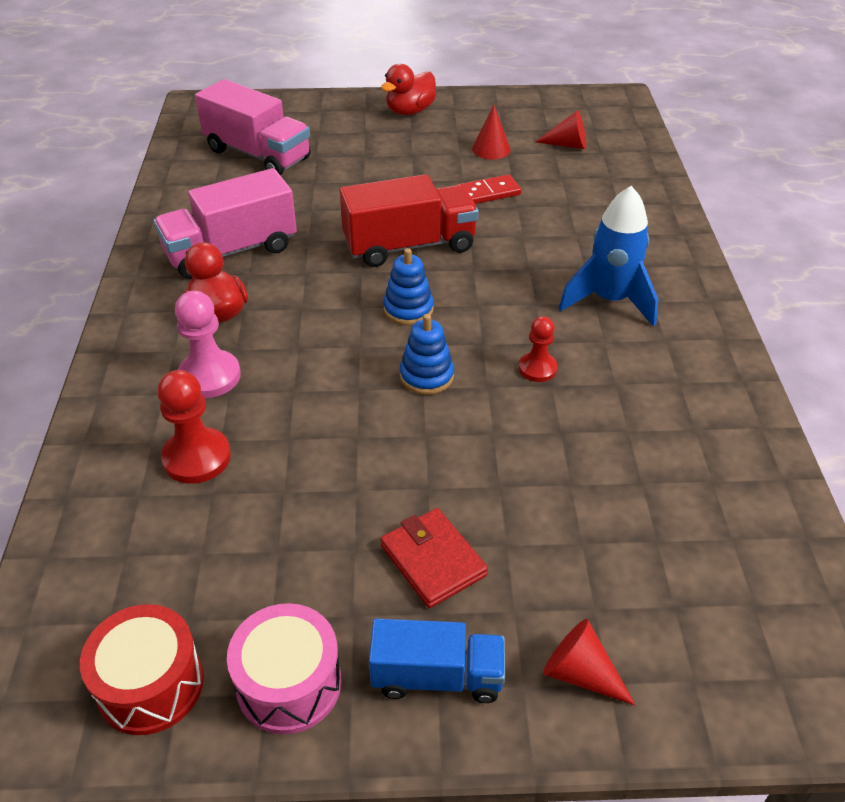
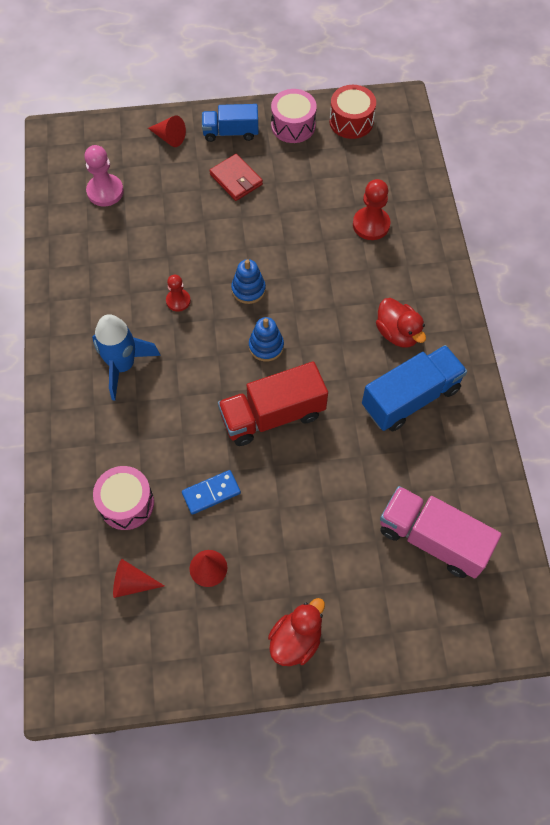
camera: 175 degrees right, 20 degrees up
pink truck [154,168,297,279] -> blue truck [362,345,467,431]
pink pawn [175,291,241,398] -> pink pawn moved to [84,145,124,206]
red domino [455,174,521,204] -> blue domino [182,470,241,515]
none -> pink drum [93,466,154,530]

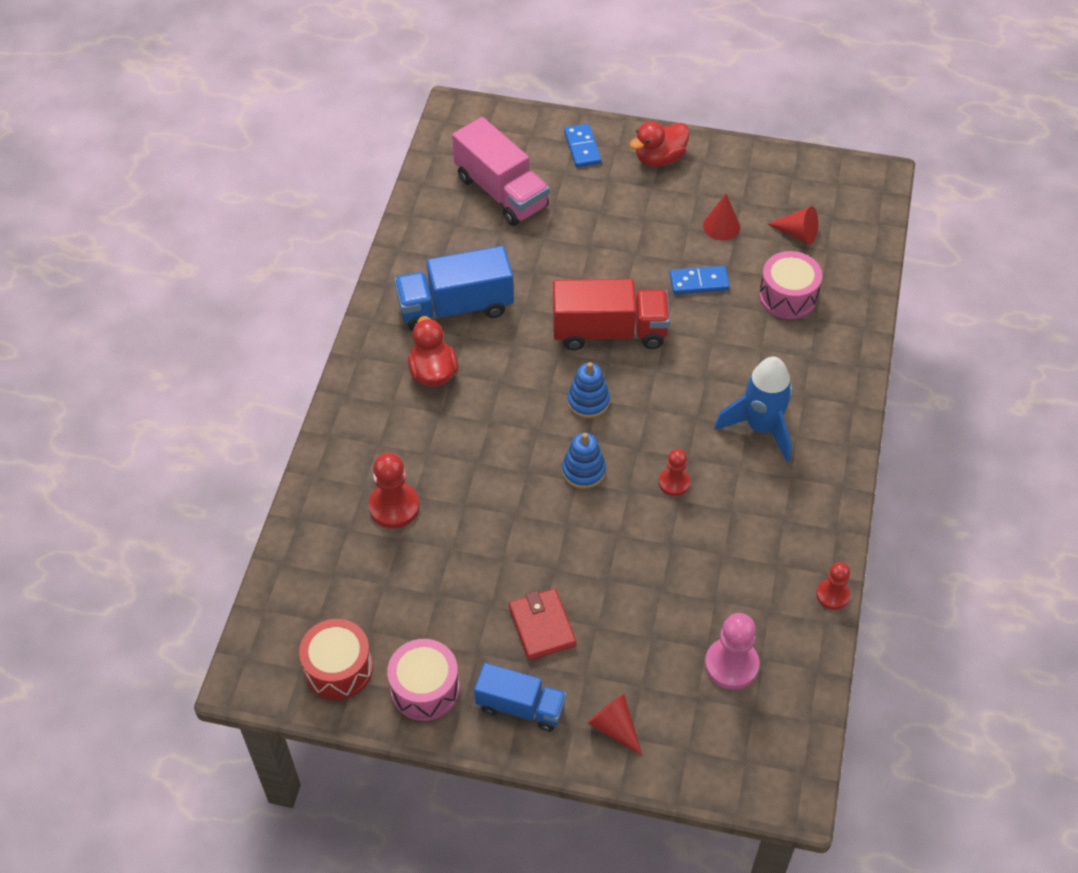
camera: 160 degrees left, 10 degrees down
none -> blue domino [564,124,601,167]
none -> red pawn [816,562,850,610]

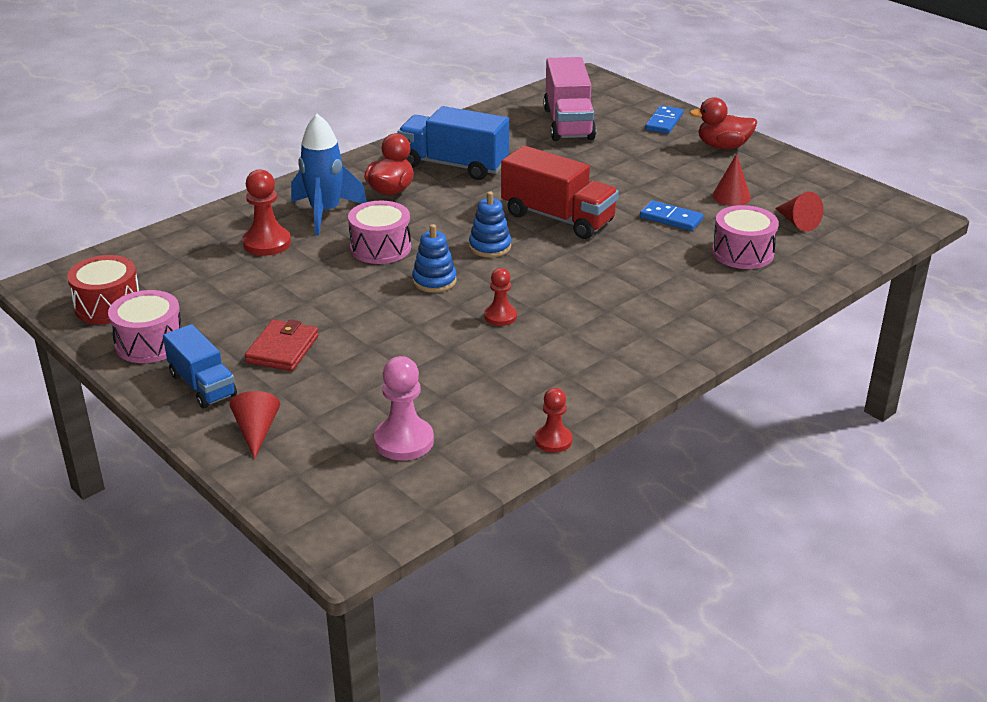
camera: 35 degrees right, 20 degrees down
blue rocket [714,357,793,462] -> blue rocket moved to [291,114,367,235]
none -> pink drum [348,201,411,264]

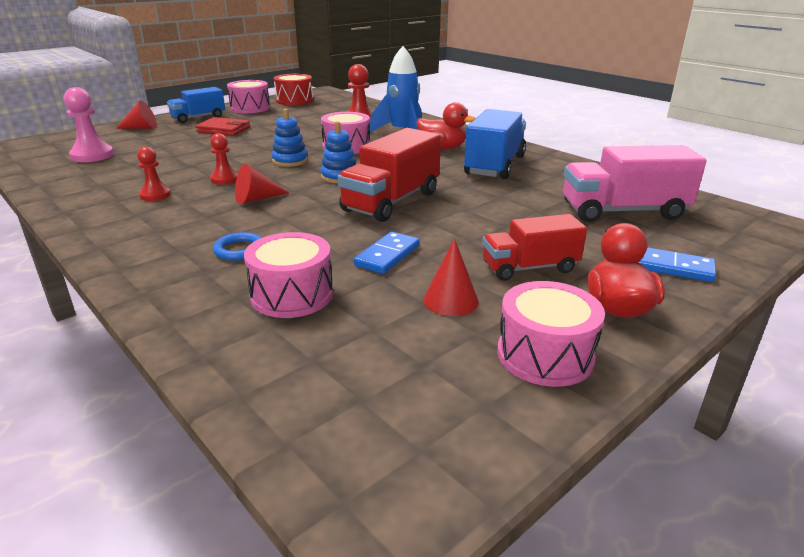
camera: 90 degrees right, 5 degrees down
red pawn [535,388,572,453] -> red pawn moved to [137,146,171,201]
red cone [775,192,823,232] -> red cone moved to [235,164,289,204]
none -> blue ring [213,232,262,261]
none -> red truck [482,214,587,281]
none -> pink drum [497,281,605,387]

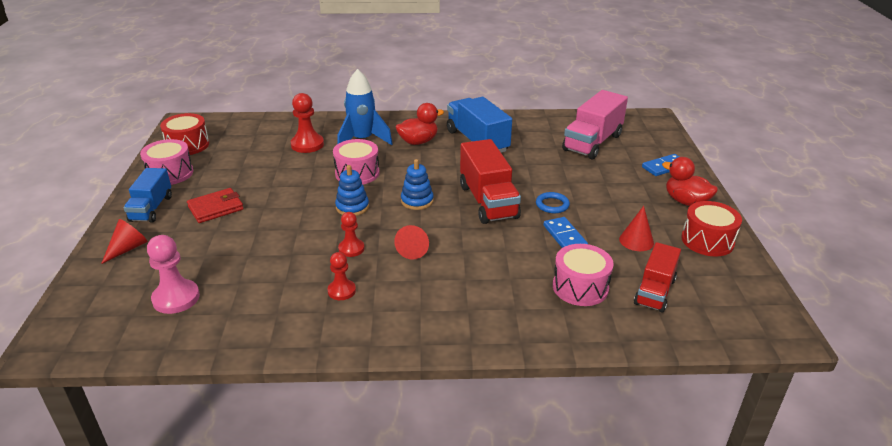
camera: 50 degrees left, 5 degrees up
blue ring [213,232,262,261] -> blue ring moved to [536,192,570,213]
red truck [482,214,587,281] -> red truck moved to [634,242,681,313]
pink drum [497,281,605,387] -> red drum [681,201,742,257]

